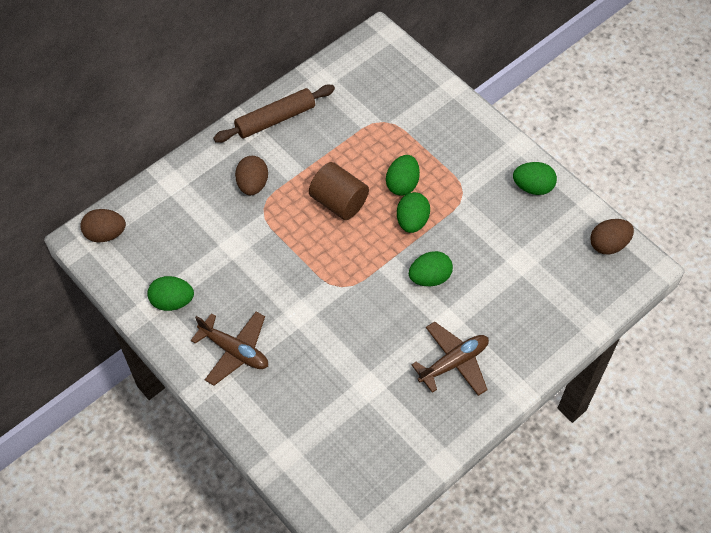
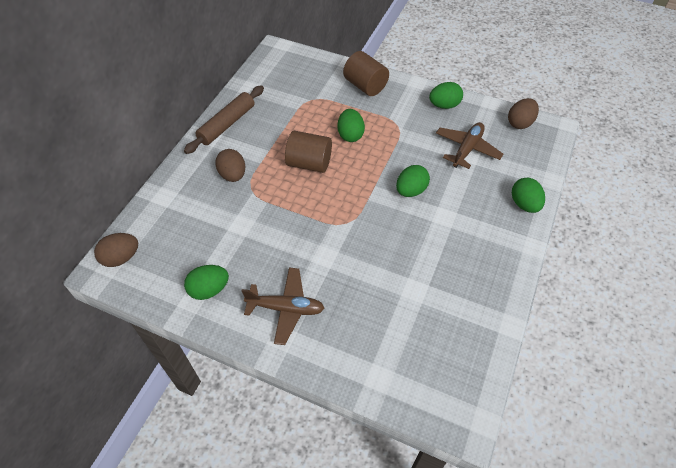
camera: 25 degrees left, 5 degrees down
green egg [397,192,430,233] -> green egg moved to [512,178,545,213]
brown plane [411,322,489,396] -> brown plane moved to [436,122,503,169]
none -> brown cylinder [343,51,389,96]

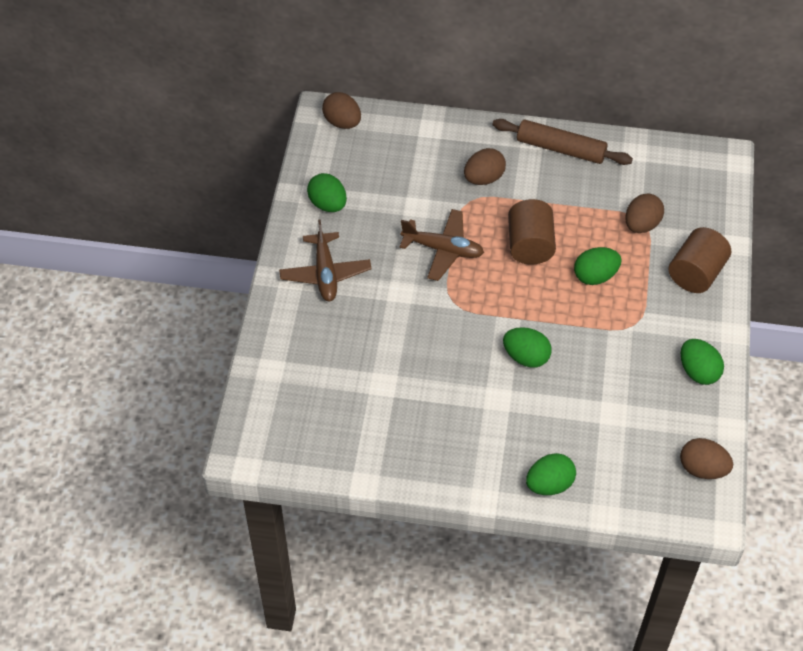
camera: 75 degrees right, 0 degrees up
brown plane [436,122,503,169] -> brown plane moved to [400,209,484,281]
none -> brown egg [625,193,664,233]

